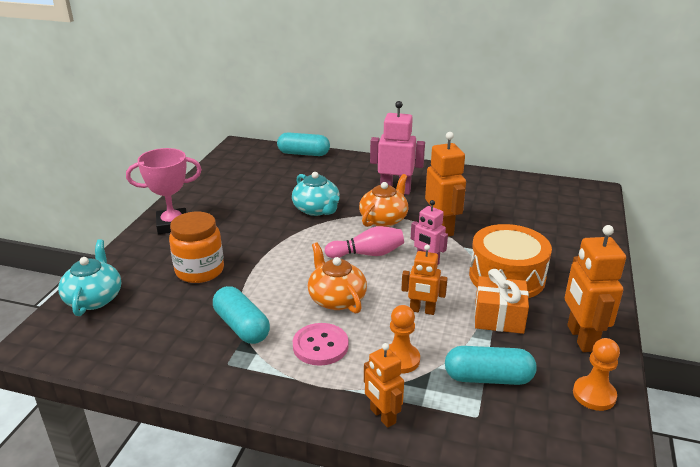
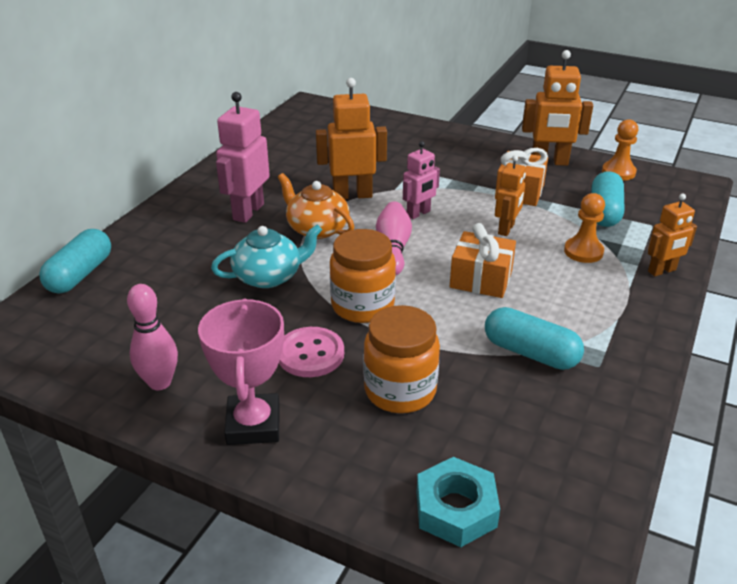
camera: 80 degrees left, 5 degrees up
turquoise teapot [58,239,121,316] -> turquoise nut [416,457,500,547]
turquoise capsule [213,286,270,344] -> turquoise capsule turned 60 degrees clockwise [485,307,584,370]
pink button [293,323,349,366] -> pink button moved to [279,327,344,377]
orange teapot [308,242,367,314] -> orange gift [450,223,516,298]
orange drum [469,224,552,298] -> none
none -> pink bowling pin [127,284,178,390]
none -> orange jar [330,229,396,323]

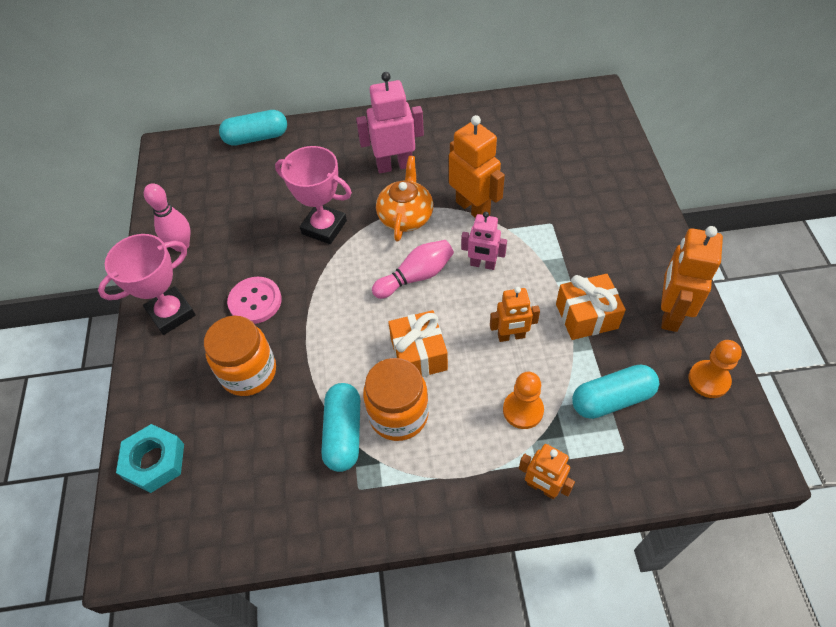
camera: 60 degrees right, 20 degrees up
turquoise teapot [211,224,322,288] -> pink trophy [275,146,352,244]
orange jar [330,229,396,323] -> orange jar moved to [363,358,429,441]
orange robot [522,50,593,166] -> orange robot turned 45 degrees clockwise [661,226,723,332]

